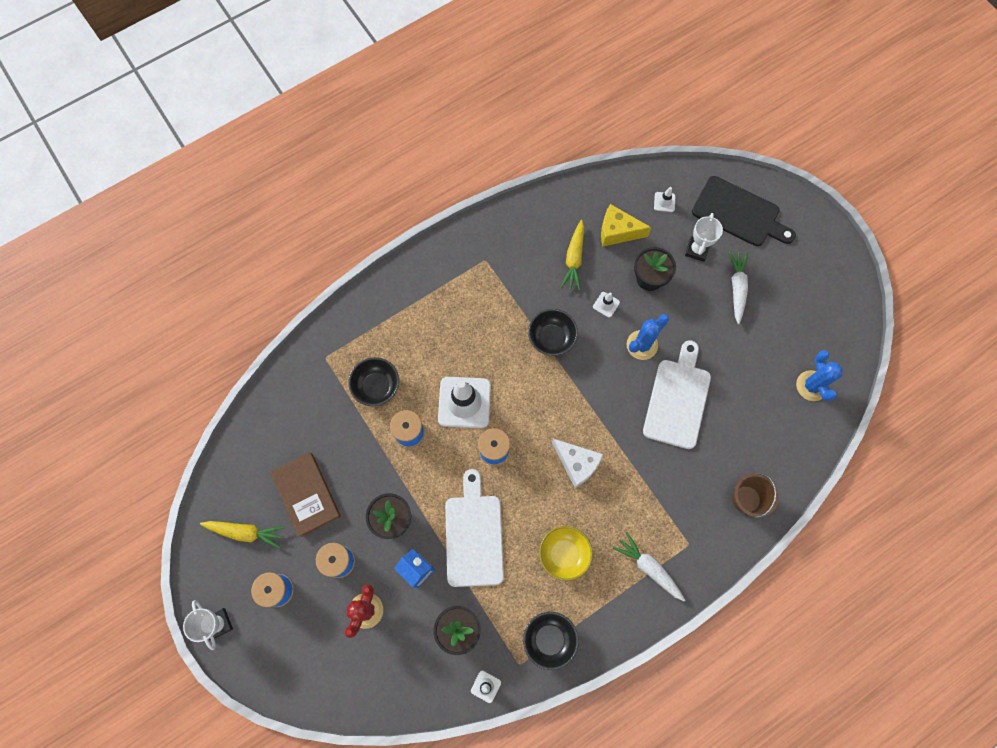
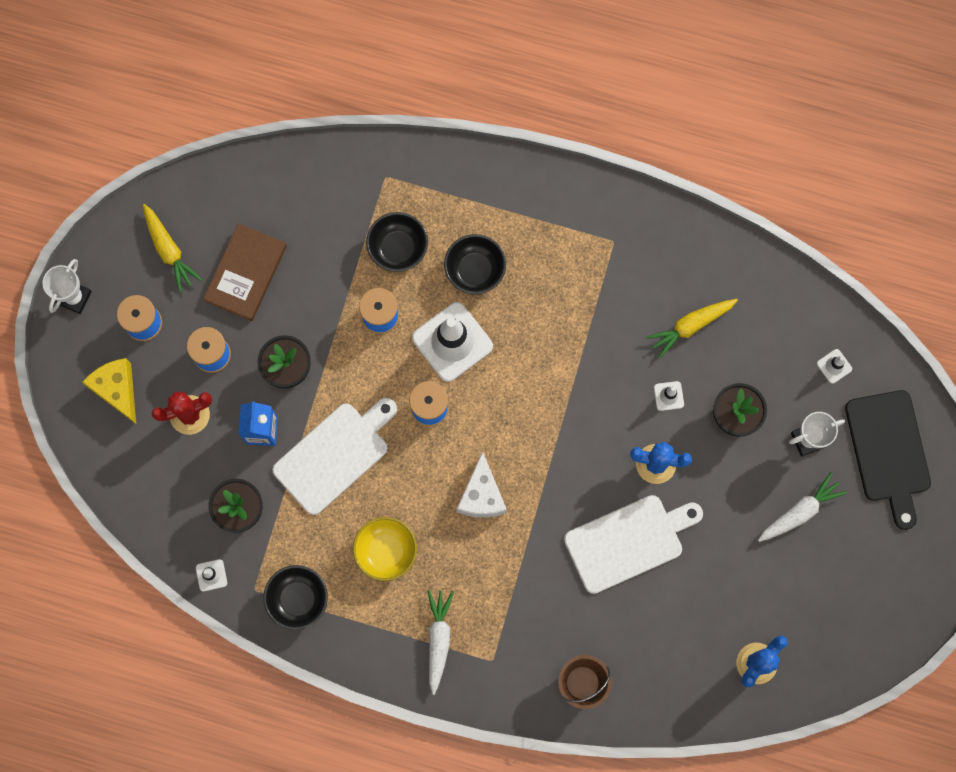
camera: 50 degrees right, 5 degrees up
black bowl [528,309,578,356] -> black bowl moved to [444,234,506,294]
yellow cheese [601,204,652,246] -> yellow cheese moved to [82,358,136,424]

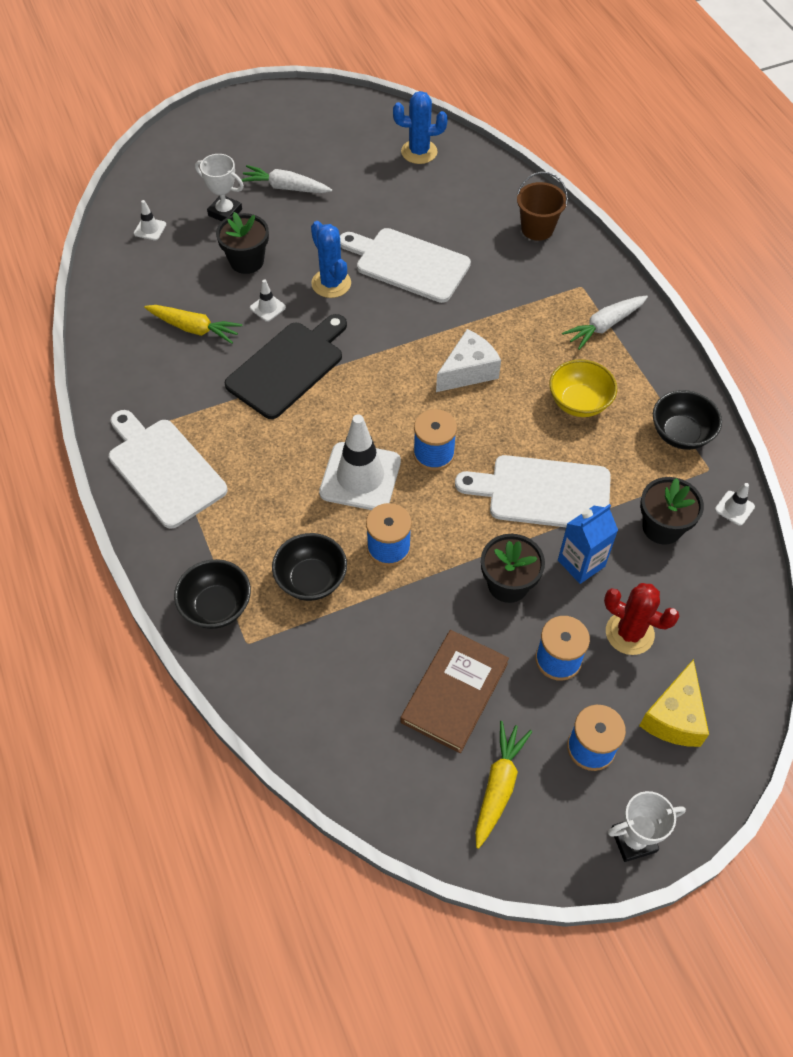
camera: 130 degrees left, 20 degrees down
brown book [203,223,287,321] -> brown book turned 45 degrees counterclockwise [401,630,509,753]
black bowl [444,234,506,294] -> black bowl moved to [174,559,251,629]
black cutting board [845,390,931,530] -> black cutting board moved to [225,314,347,419]
none -> white cutting board [109,410,227,529]

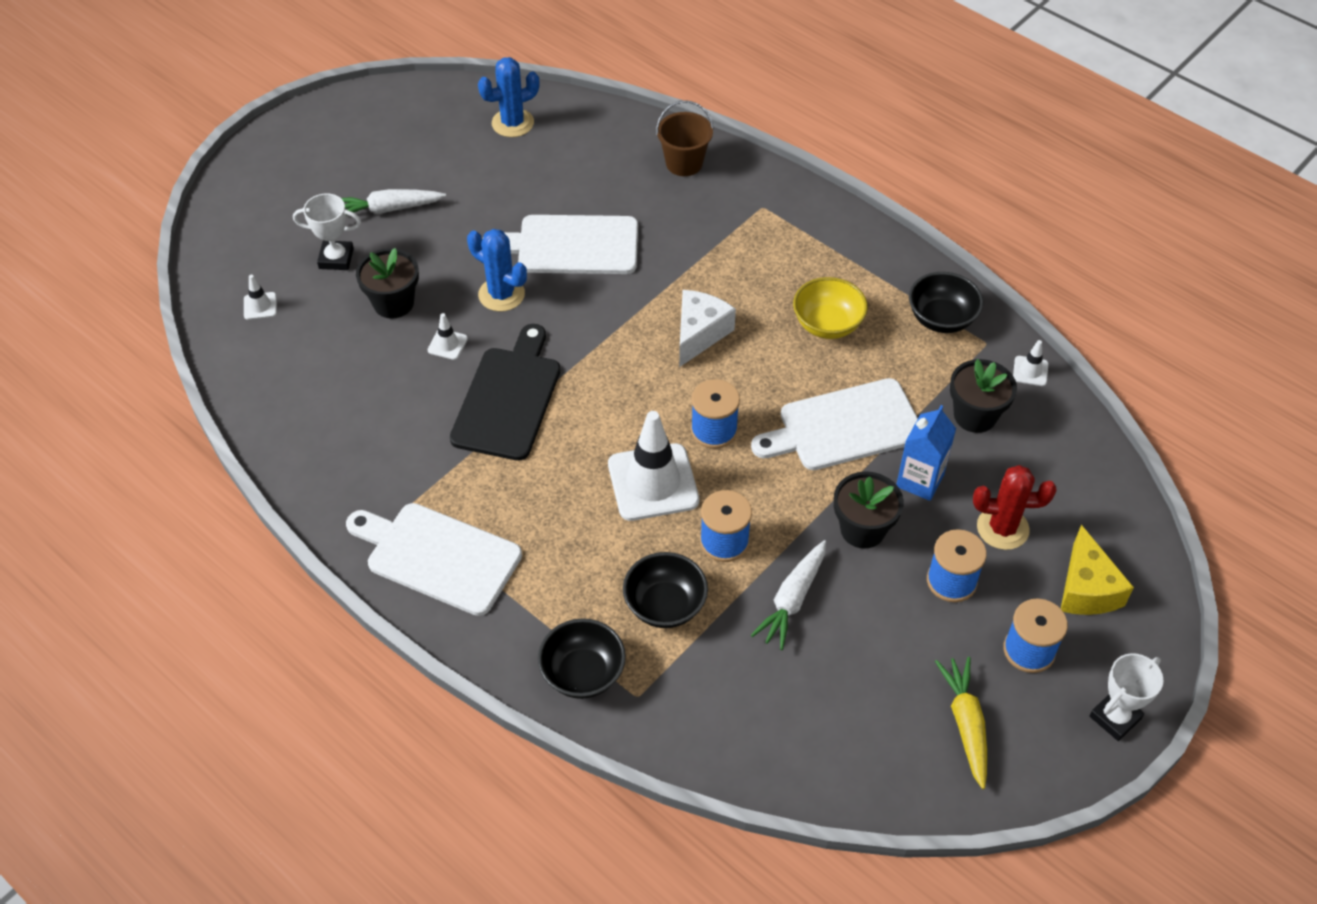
camera: 25 degrees left, 5 degrees down
yellow carrot [144,305,243,344] -> none
brown book [401,630,509,753] -> none
white carrot [562,296,648,350] -> white carrot moved to [751,540,826,650]

